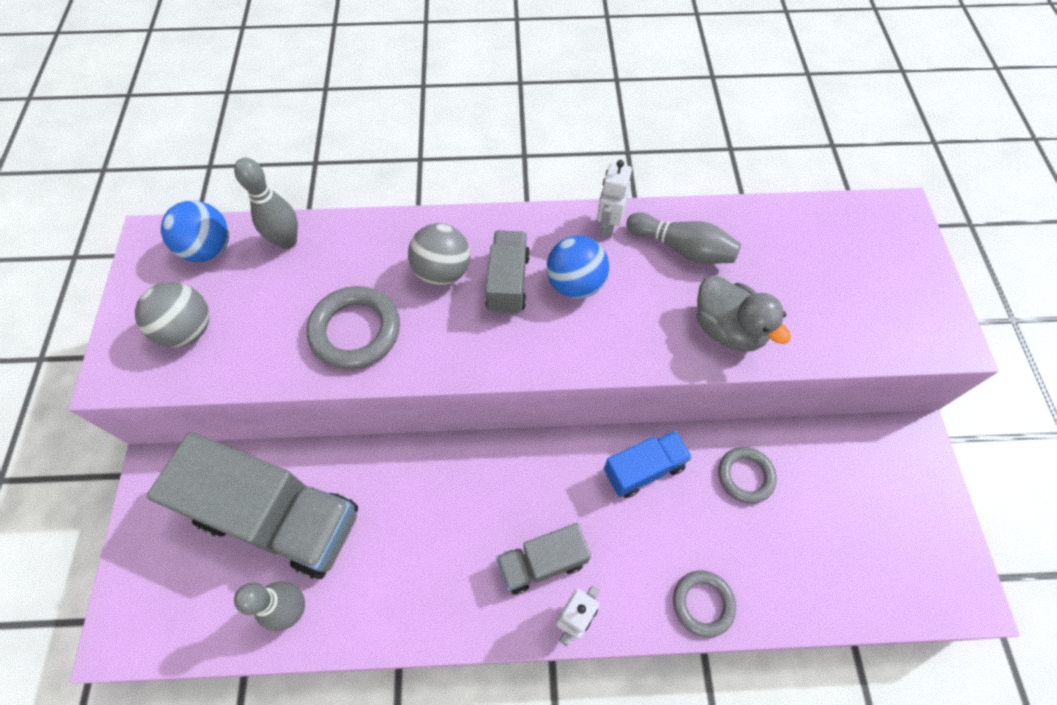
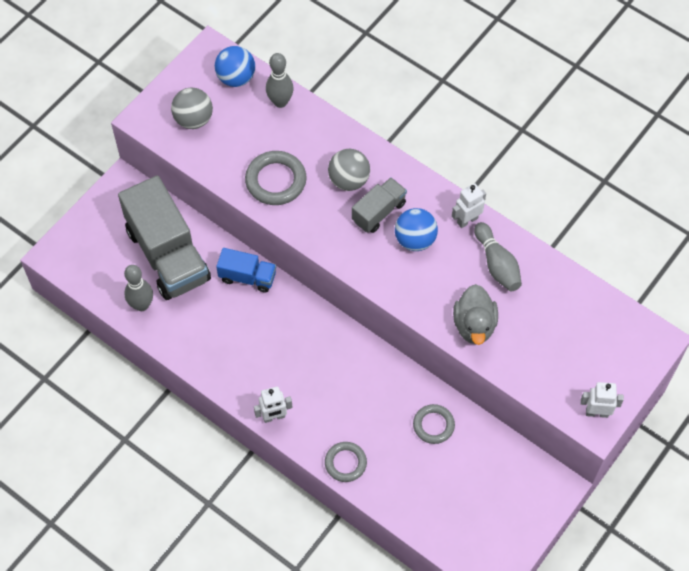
camera: 40 degrees right, 0 degrees up
grey truck [496,523,591,595] -> none
blue truck [604,431,692,498] -> blue truck moved to [216,248,276,293]
none -> white robot [581,382,624,418]

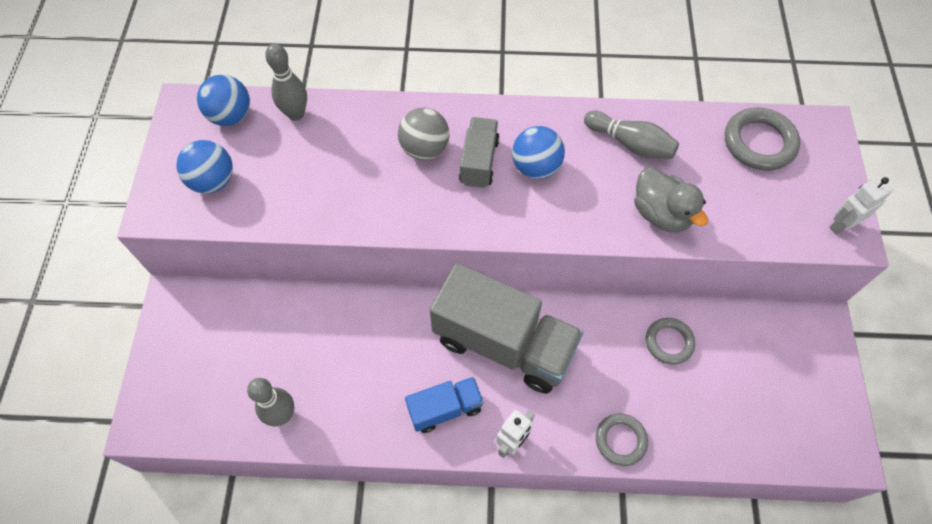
camera: 35 degrees left, 0 degrees up
grey truck [118,175,211,300] -> grey truck moved to [430,263,583,393]
grey ball [171,88,213,129] -> blue ball [176,140,233,194]
blue truck [216,248,276,293] -> blue truck moved to [405,377,484,433]
grey ring [245,151,307,205] -> grey ring moved to [725,107,800,171]
white robot [452,183,486,228] -> none

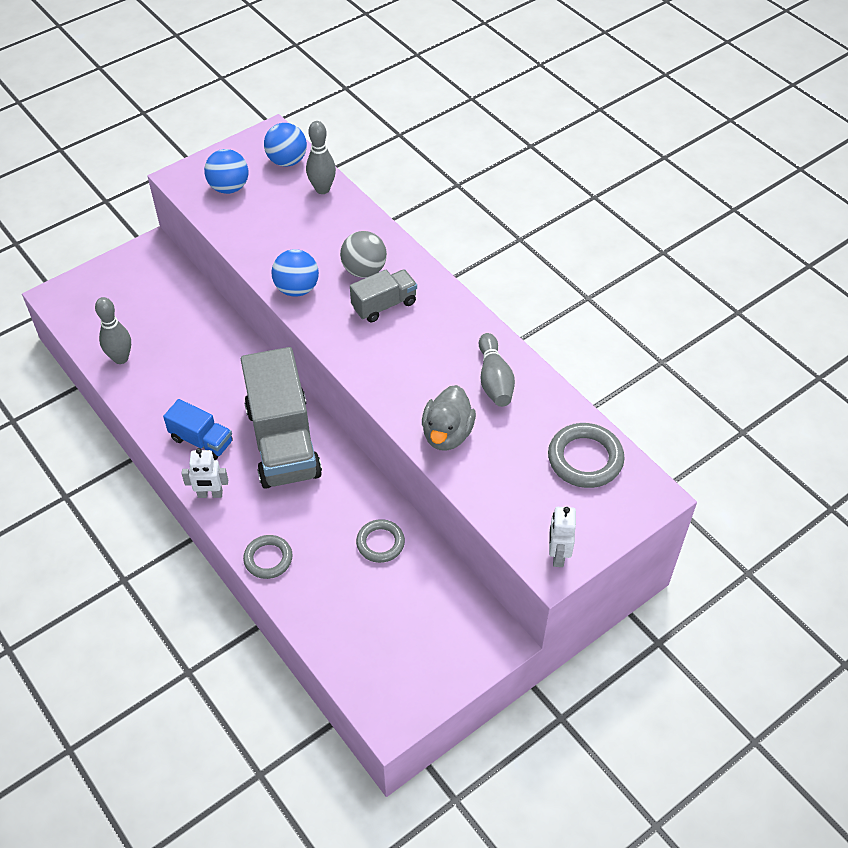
camera: 50 degrees right, 10 degrees down
blue ball [512,126,565,179] -> blue ball moved to [271,249,319,297]
white robot [829,176,893,235] -> white robot turned 105 degrees counterclockwise [549,507,576,567]

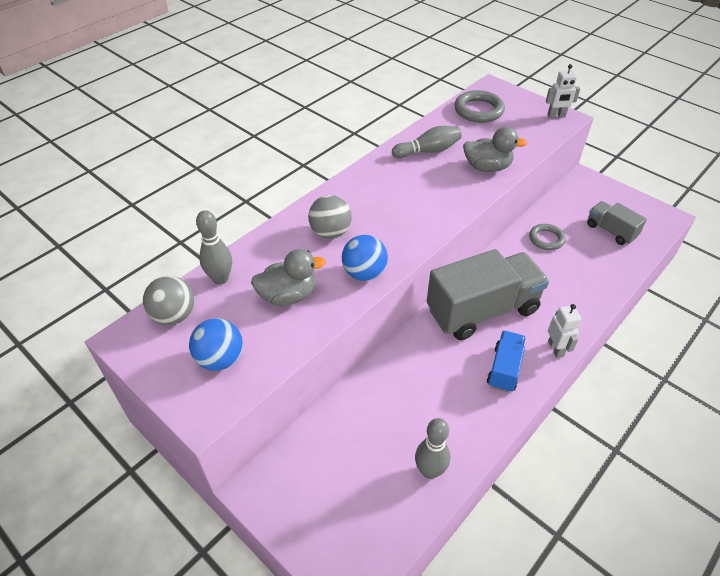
camera: 100 degrees left, 5 degrees down
grey ring [243,535,293,579] -> none
blue ball [264,123,307,167] -> grey ball [143,276,194,325]
grey truck [350,269,417,322] -> grey truck moved to [587,201,647,245]
none -> grey duck [251,249,326,306]

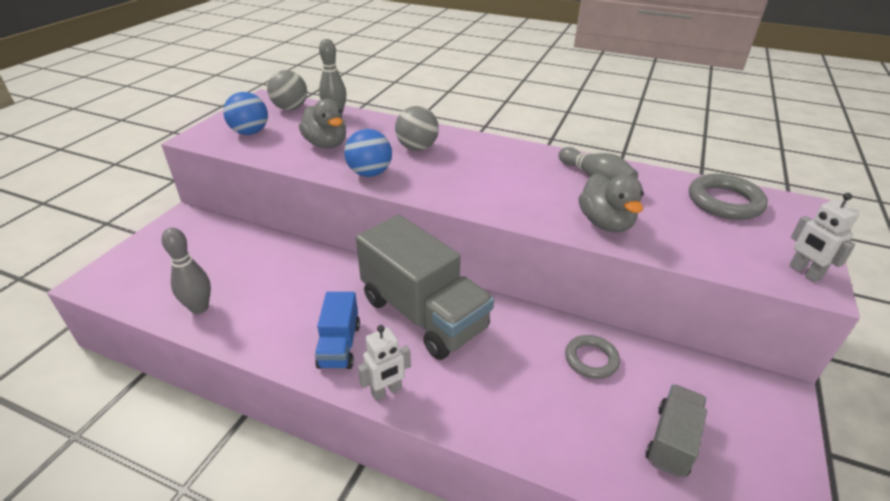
camera: 70 degrees right, 10 degrees down
blue truck [487,330,526,392] -> blue truck turned 90 degrees clockwise [315,292,360,369]

